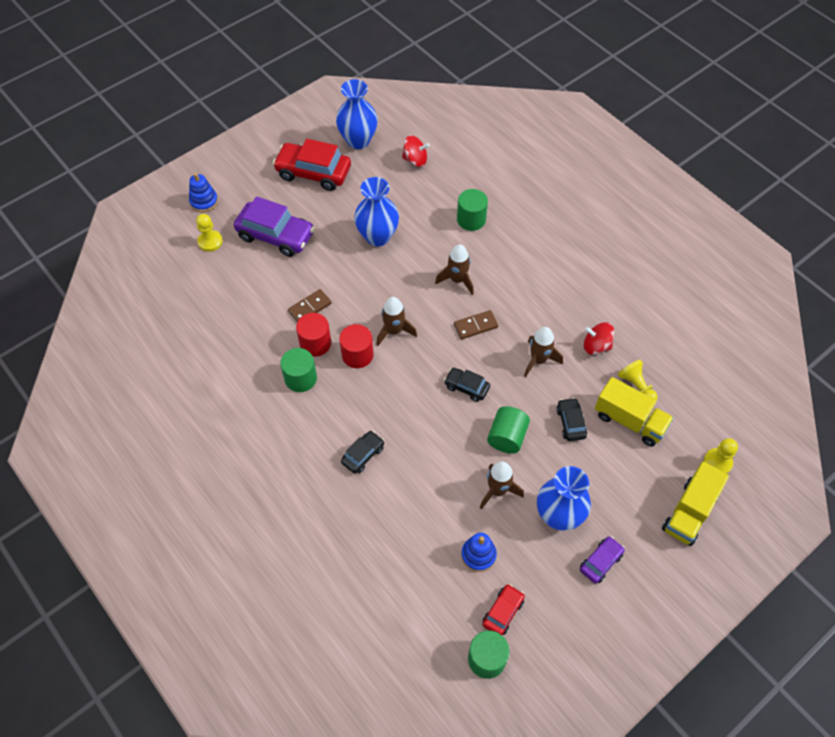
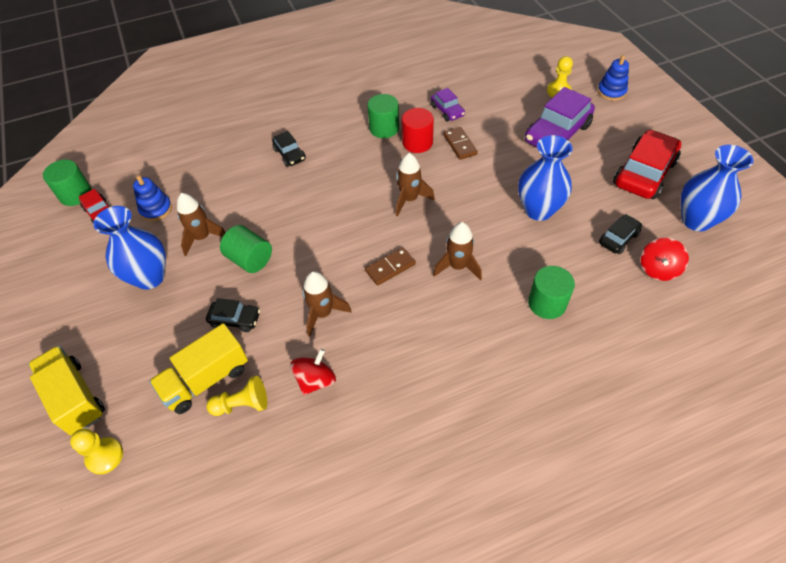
camera: 110 degrees right, 5 degrees down
red cylinder [339,324,374,368] -> none
black car [444,368,490,402] -> black car moved to [599,214,642,254]
brown domino [454,310,498,339] -> brown domino turned 60 degrees clockwise [365,247,416,286]
purple car [580,536,625,584] -> purple car moved to [431,88,465,122]

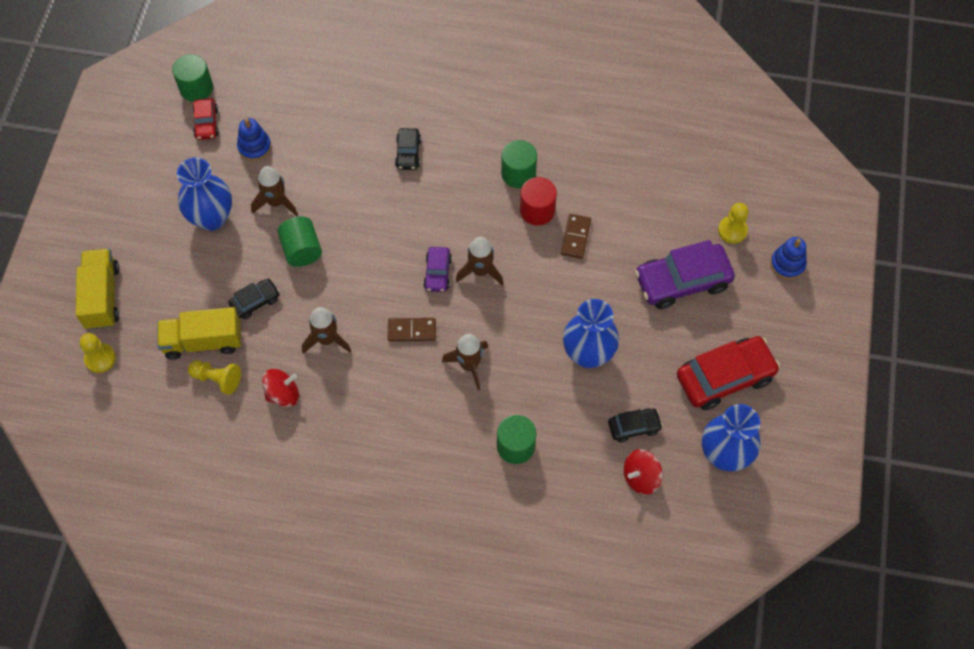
camera: 30 degrees right, 10 degrees up
black car [206,298,260,332] -> black car turned 75 degrees counterclockwise [228,278,280,319]
purple car [431,88,465,122] -> purple car moved to [423,247,452,292]

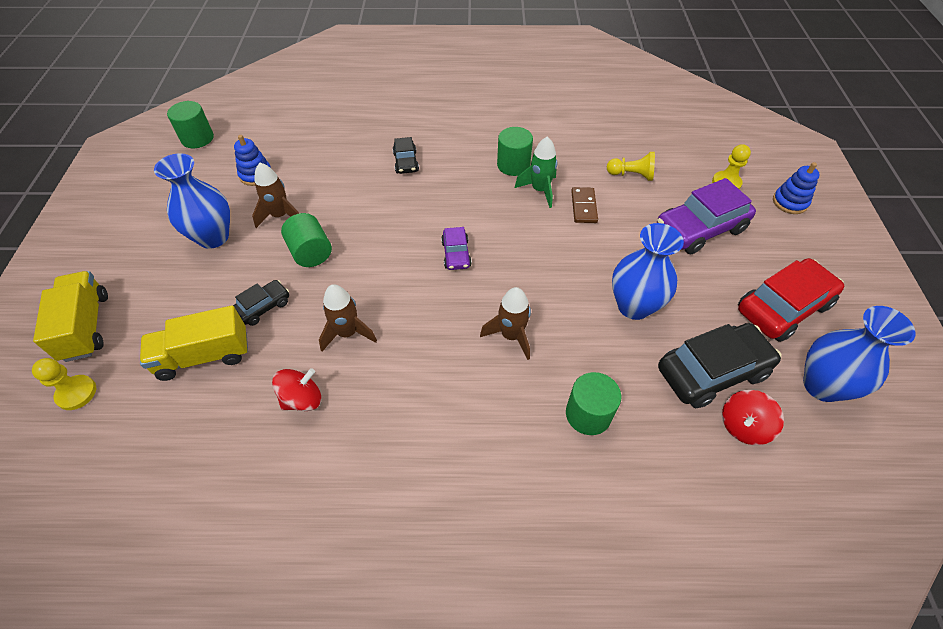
camera: 10 degrees left, 10 degrees down
yellow pawn [188,361,241,395] -> yellow pawn moved to [607,152,655,181]
red car [193,98,219,140] -> none
brown domino [388,318,436,342] -> none
brown rocket [456,237,504,286] -> none
red cylinder [520,177,557,225] -> green rocket [515,137,558,208]
black car [608,409,663,442] -> black car [658,323,781,408], size x1.93

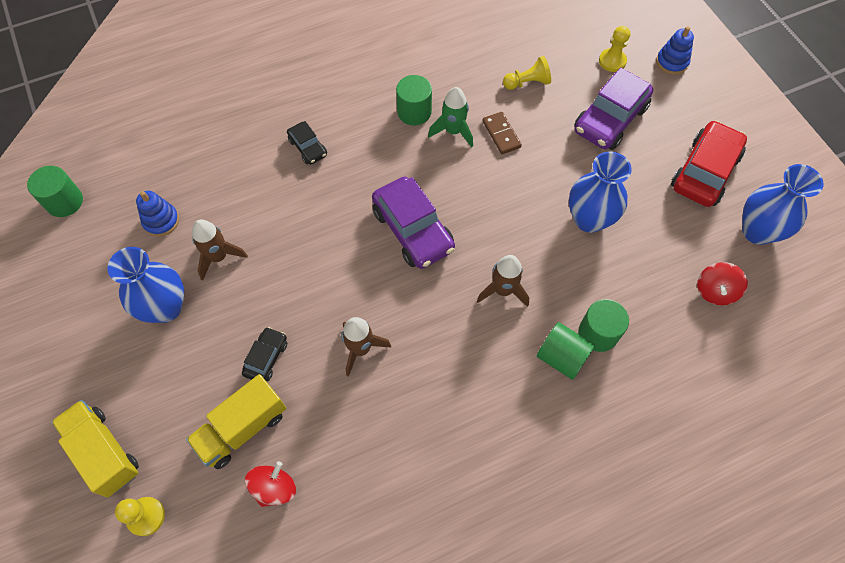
camera: 25 degrees left, 10 degrees up
red spinning top [272,368,321,411] -> red spinning top moved to [245,462,296,507]
green cylinder [281,213,332,267] -> green cylinder moved to [537,322,595,380]
purple car [441,227,472,270] -> purple car [372,177,455,269], size x1.93
black car [658,323,781,408] -> none

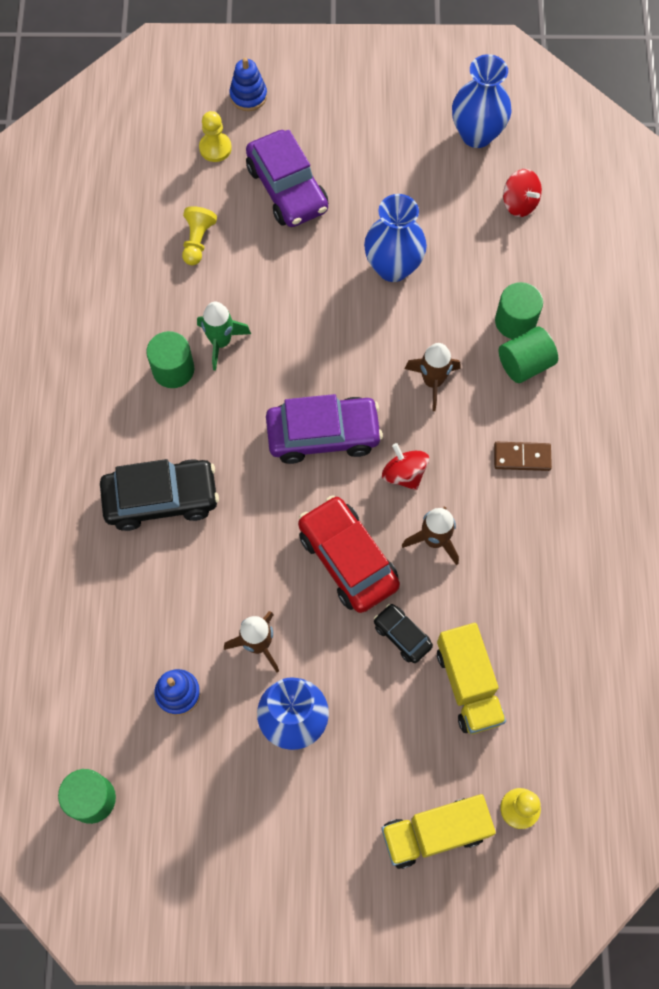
camera: 65 degrees left, 5 degrees up
red spinning top [245,462,296,507] -> red spinning top moved to [382,443,429,490]
black car [287,121,327,164] -> black car [100,459,219,531], size x1.93
brown domino [482,112,522,154] -> brown domino moved to [494,442,552,471]
red car [671,120,747,207] -> red car moved to [298,495,400,613]

